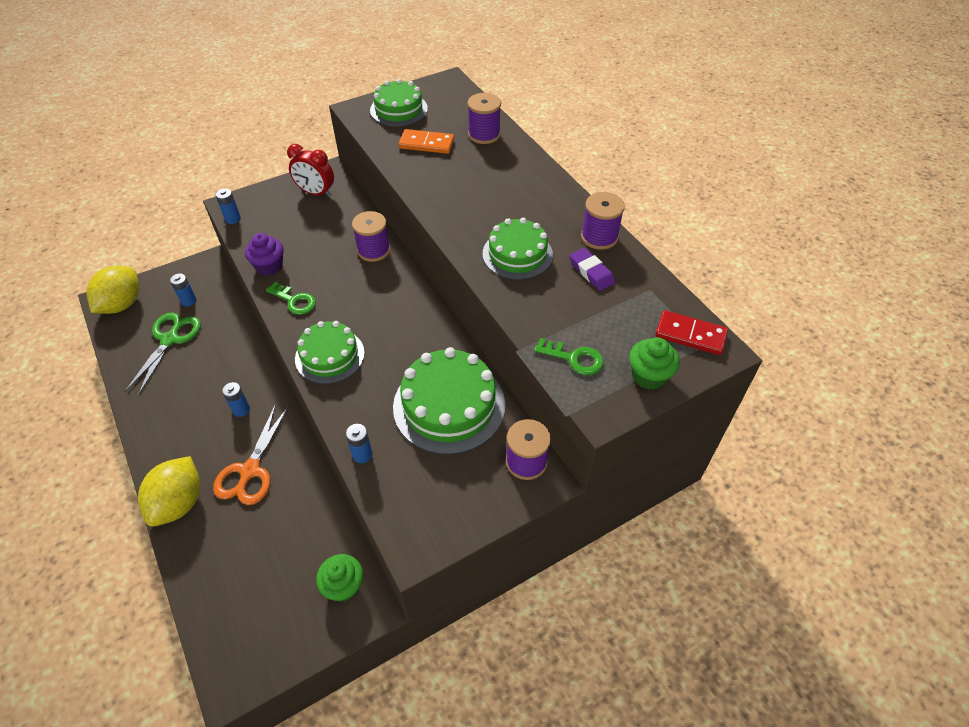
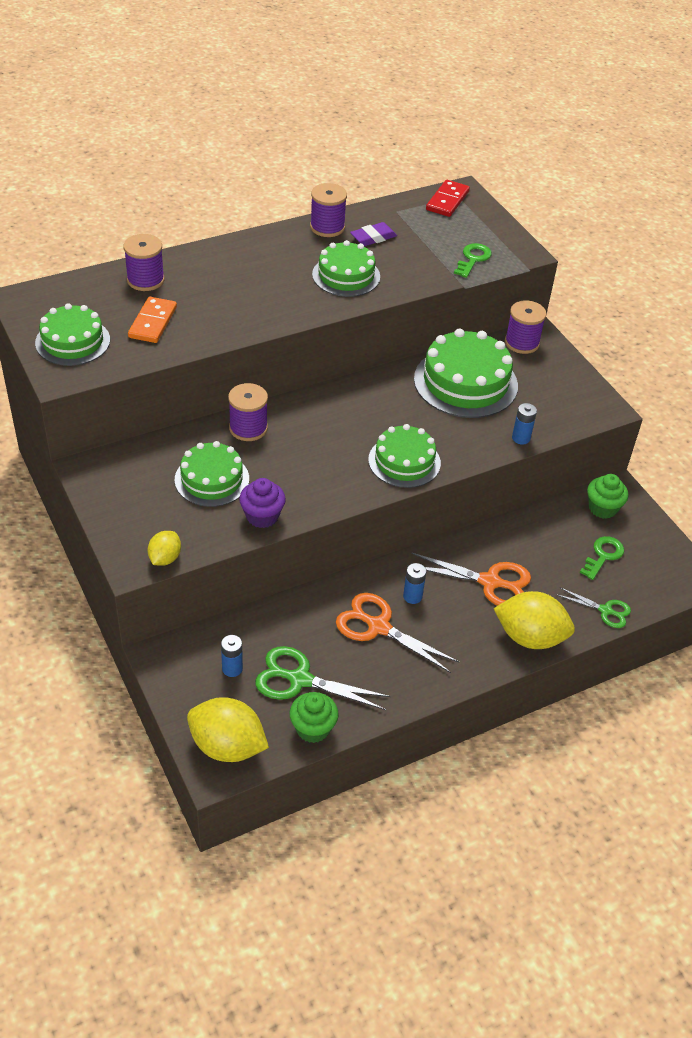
camera: 90 degrees left, 5 degrees down
blue battery [215,188,241,224] -> yellow lemon [147,531,181,566]
green key [266,282,316,315] -> green key moved to [580,536,624,580]
red clock [287,144,334,197] -> none
green cupcake [629,338,680,390] -> green cupcake moved to [289,692,339,743]
none -> green cake [175,441,249,507]
none -> orange scissors [336,593,459,673]
none -> green scissors [556,587,631,628]

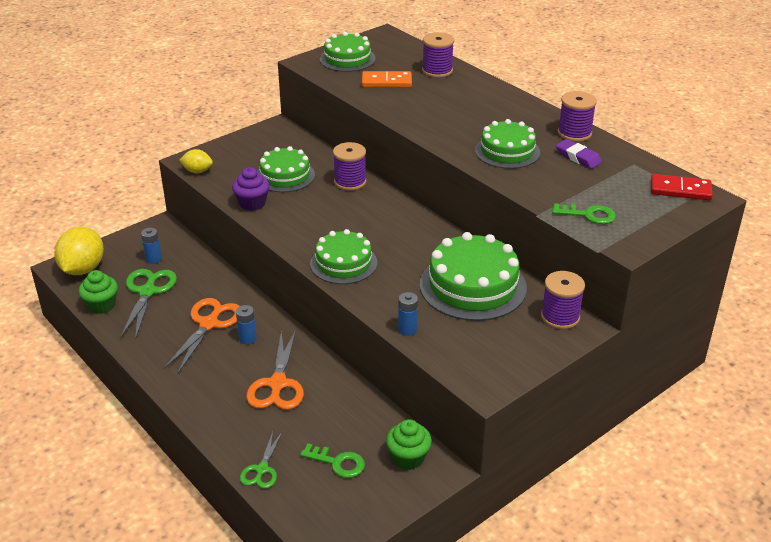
camera: 80 degrees right, 10 degrees down
yellow lemon [493,591,575,649] -> none

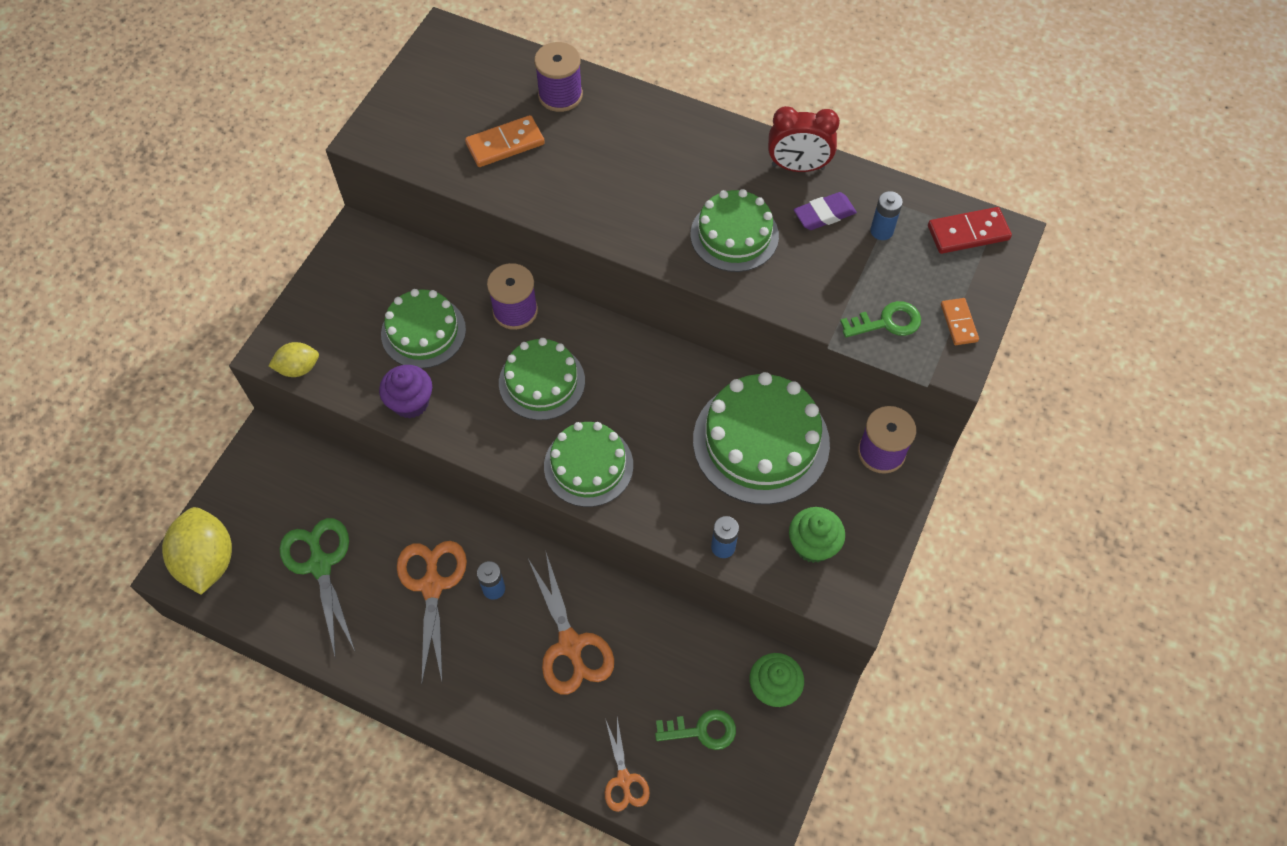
camera: 25 degrees left, 25 degrees up
green cupcake [78,270,118,314] -> green cupcake moved to [789,507,845,563]
blue battery [141,228,162,264] -> blue battery moved to [870,191,903,240]
green scissors [240,431,283,489] -> orange scissors [605,718,650,812]
green cake [320,32,375,72] -> green cake moved to [499,338,585,420]
purple eraser [556,139,602,169] -> purple eraser turned 45 degrees counterclockwise [794,192,857,230]
purple spool [558,91,597,142] -> red clock [768,106,840,172]
none -> orange domino [941,298,979,345]

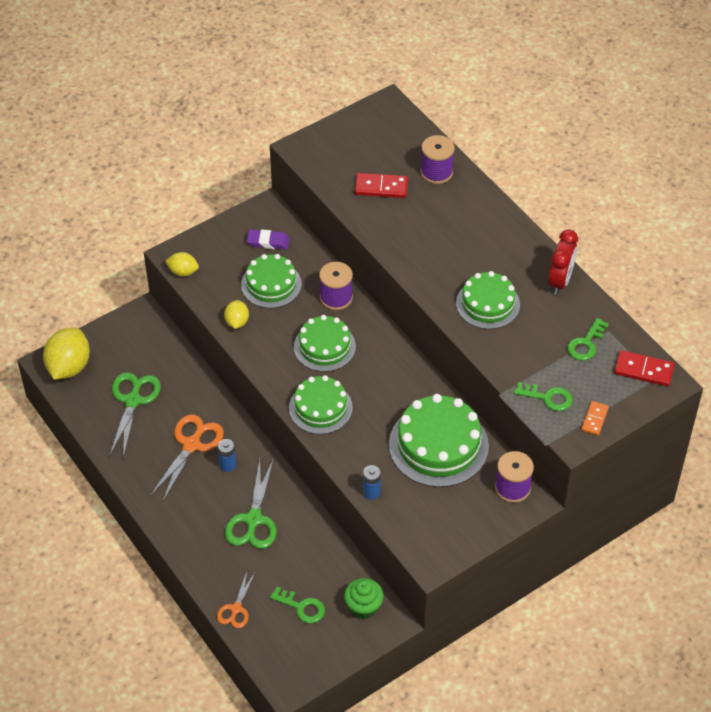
camera: 30 degrees right, 10 degrees down
purple cupcake [379,365,432,419] -> yellow lemon [224,300,249,329]
orange domino [465,115,545,167] -> red domino [355,173,408,198]
orange scissors [528,553,614,694] -> green scissors [225,458,277,549]
red clock [768,106,840,172] -> red clock turned 105 degrees counterclockwise [548,229,578,295]
green cupcake [789,507,845,563] -> none
purple eraser [794,192,857,230] -> purple eraser moved to [246,229,290,250]
blue battery [870,191,903,240] -> green key [567,318,609,360]

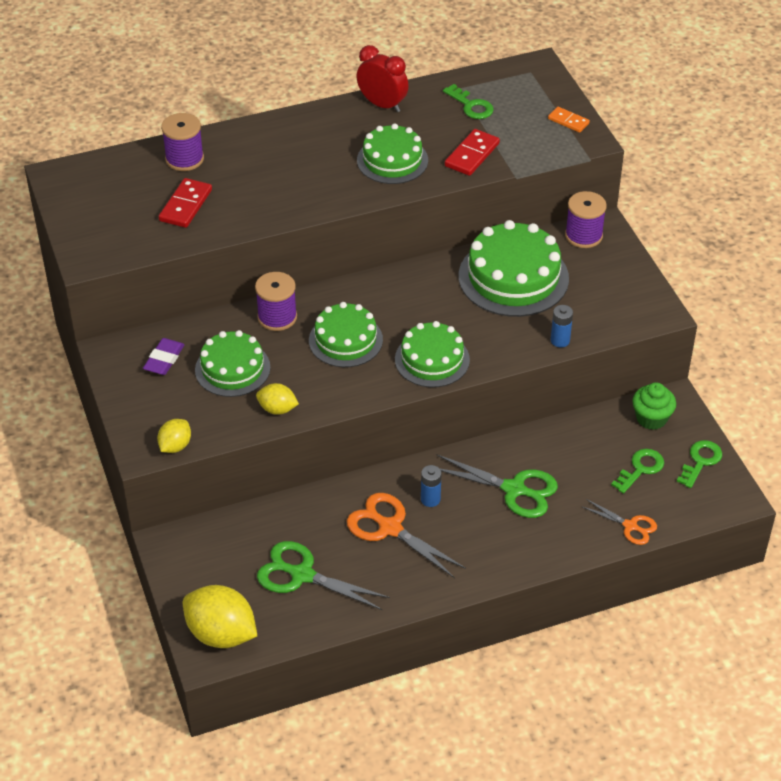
camera: 75 degrees left, 5 degrees down
green key [514,382,573,411] -> green key moved to [677,440,722,488]
red domino [614,350,675,386] -> red domino moved to [445,129,500,176]

